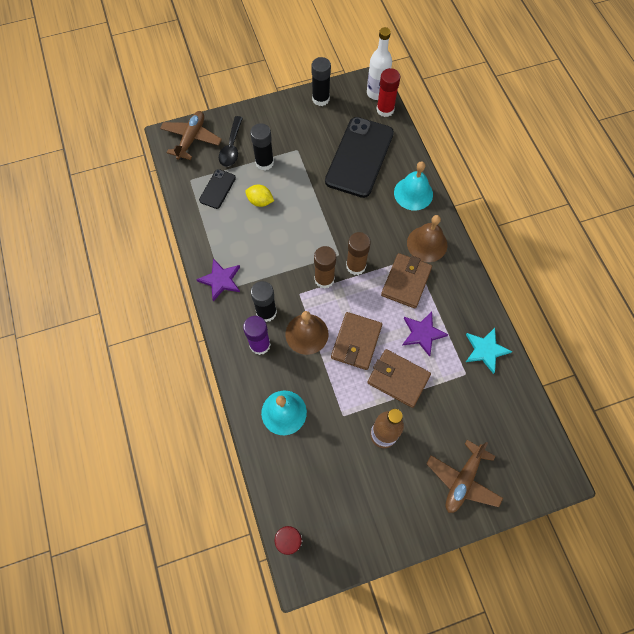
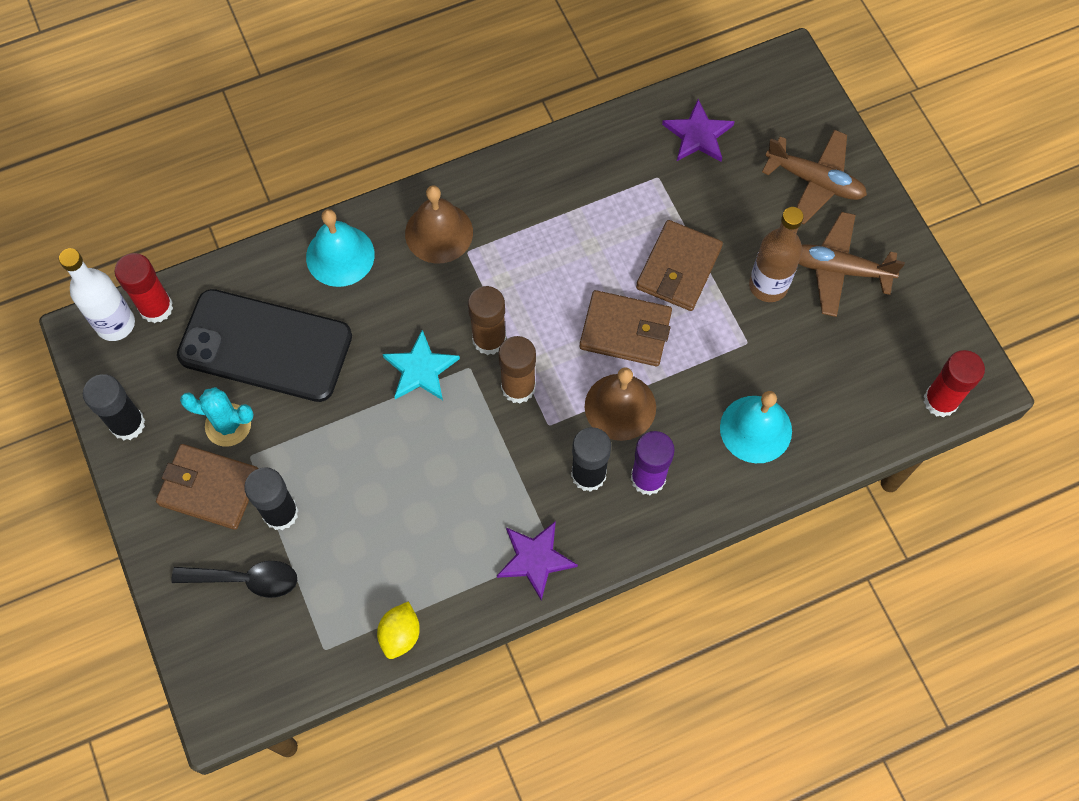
camera: 95 degrees left, 0 degrees up
brown plane [160,111,222,160] -> brown plane moved to [799,212,905,317]
black phone [199,169,236,209] -> none
yellow lemon [245,185,274,207] -> yellow lemon moved to [377,601,420,659]
brown wallet [381,253,432,309] -> brown wallet moved to [156,444,259,530]
purple star [402,312,448,357] -> purple star moved to [662,99,735,162]
turquoise star [466,328,512,374] -> turquoise star moved to [383,330,460,400]
none -> turquoise cactus [180,387,254,447]

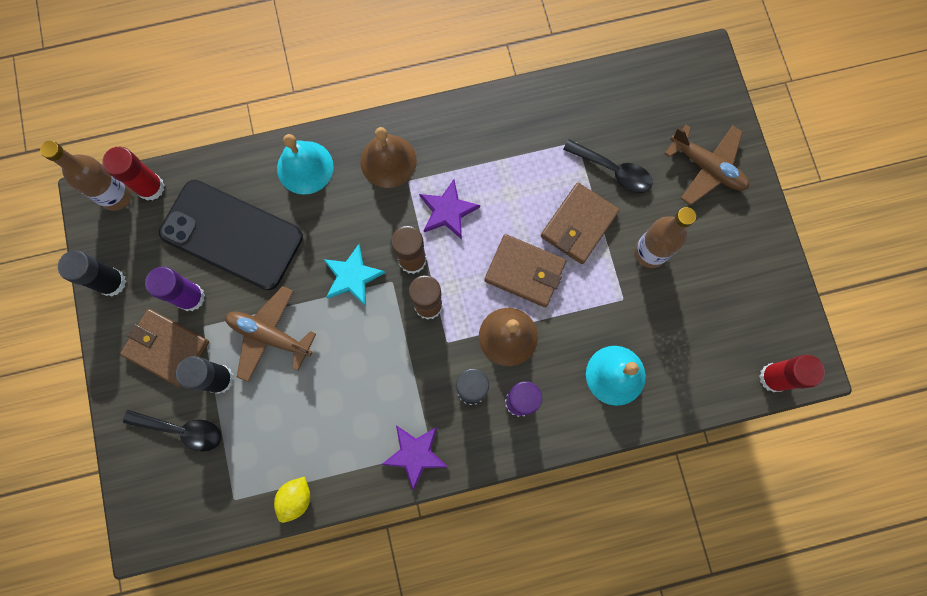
camera: 10 degrees right, 10 degrees up
white bottle [59,248,135,341] -> brown bottle [40,140,132,211]
turquoise cactus [180,387,254,447] -> purple glue stick [145,267,205,311]
purple star [662,99,735,162] -> purple star moved to [419,179,480,239]
brown plane [799,212,905,317] -> brown plane moved to [225,286,316,382]
none -> black spoon [563,139,653,193]

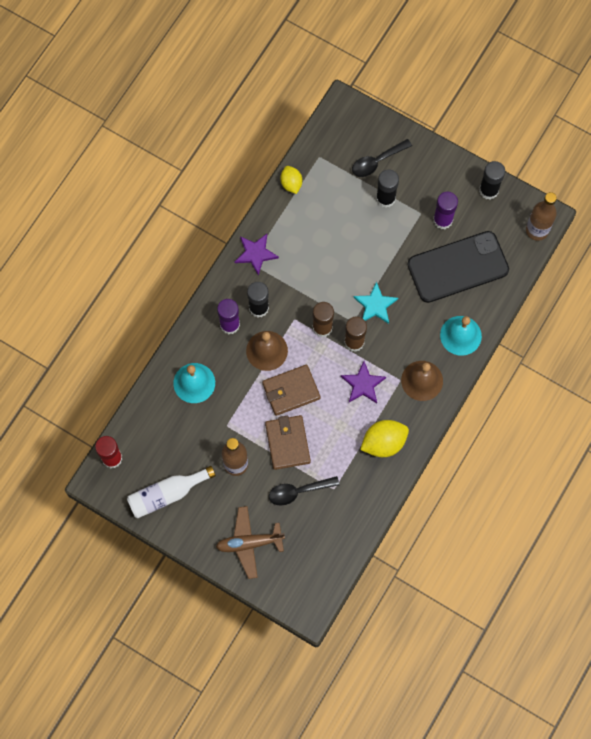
camera: 135 degrees right, 5 degrees down
red glue stick [102,147,165,201] -> none
brown wallet [120,309,209,387] -> none
brown plane [225,286,316,382] -> none
none -> white bottle [127,466,216,518]
none -> yellow lemon [360,420,409,457]

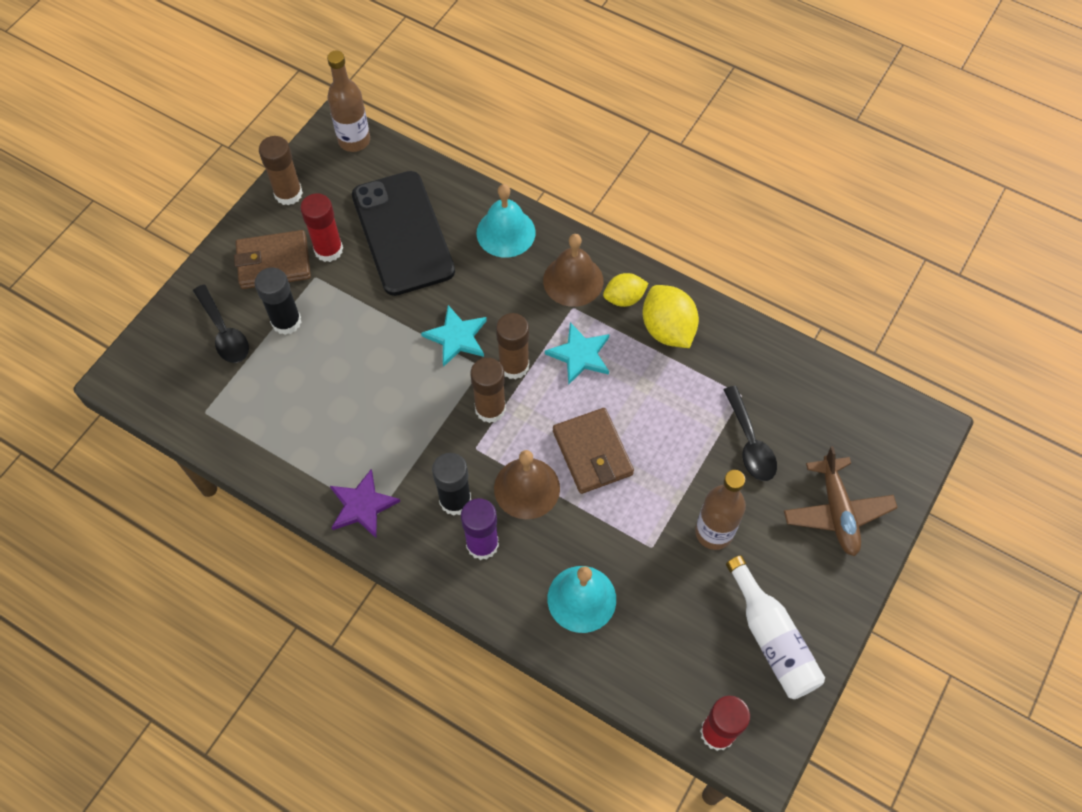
camera: 90 degrees left, 10 degrees down
brown wallet [265,415,311,470] -> brown wallet moved to [234,230,311,289]
yellow lemon [280,166,302,194] -> yellow lemon moved to [603,273,649,307]
purple star [341,361,386,403] -> turquoise star [545,322,610,385]
purple glue stick [433,192,458,229] -> red glue stick [300,193,343,262]
black glue stick [479,161,505,200] -> brown glue stick [259,136,303,205]

